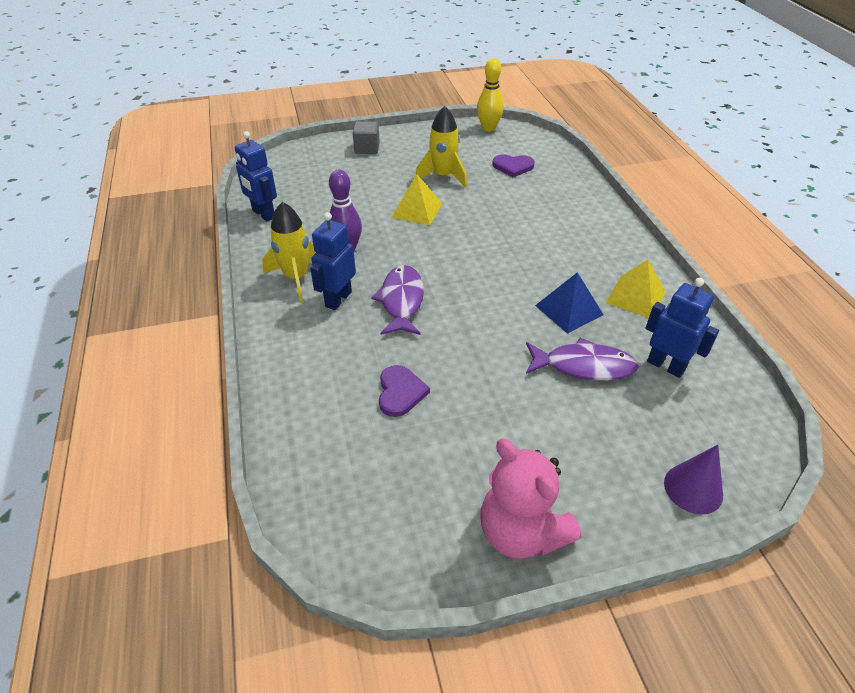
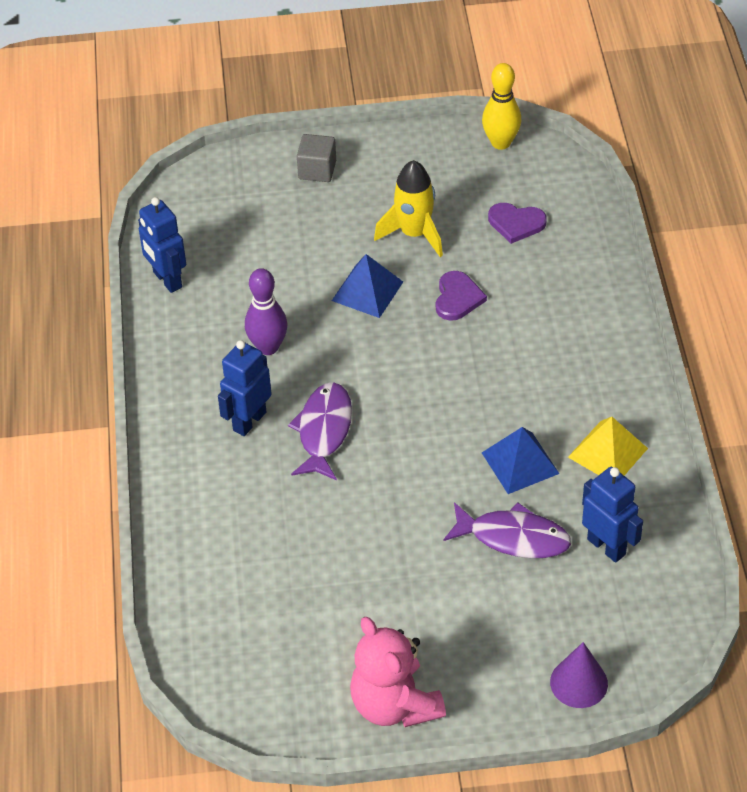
camera: 10 degrees right, 5 degrees up
yellow rocket [262,202,316,301] -> none
purple heart [379,365,430,417] -> purple heart moved to [436,271,487,321]
yellow pyramid [391,174,442,225] -> blue pyramid [332,254,403,318]

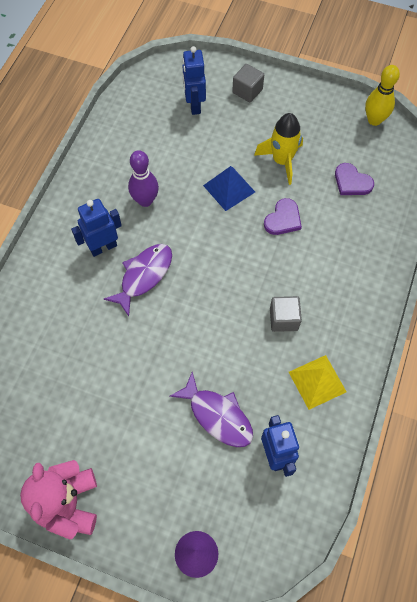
camera: 25 degrees right, 15 degrees up
blue robot [138,197,186,293] -> blue robot moved to [182,46,206,115]
blue pyramid [482,427,560,494] -> none
none -> grey cube [270,296,302,332]

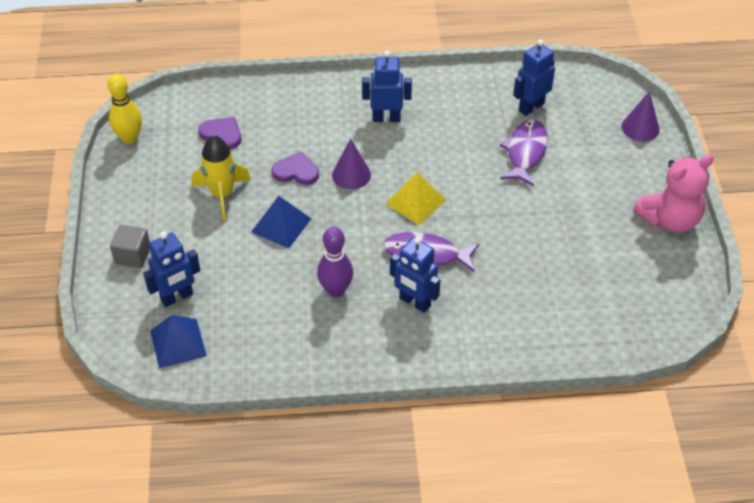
camera: 115 degrees left, 15 degrees down
grey cube [270,296,302,332] -> none
yellow pyramid [289,355,347,410] -> yellow pyramid moved to [386,172,446,225]
purple heart [335,163,374,195] -> purple heart turned 75 degrees counterclockwise [198,117,241,149]
none -> blue pyramid [150,315,207,368]
none -> purple cone [332,138,371,190]
none -> blue robot [362,50,412,122]

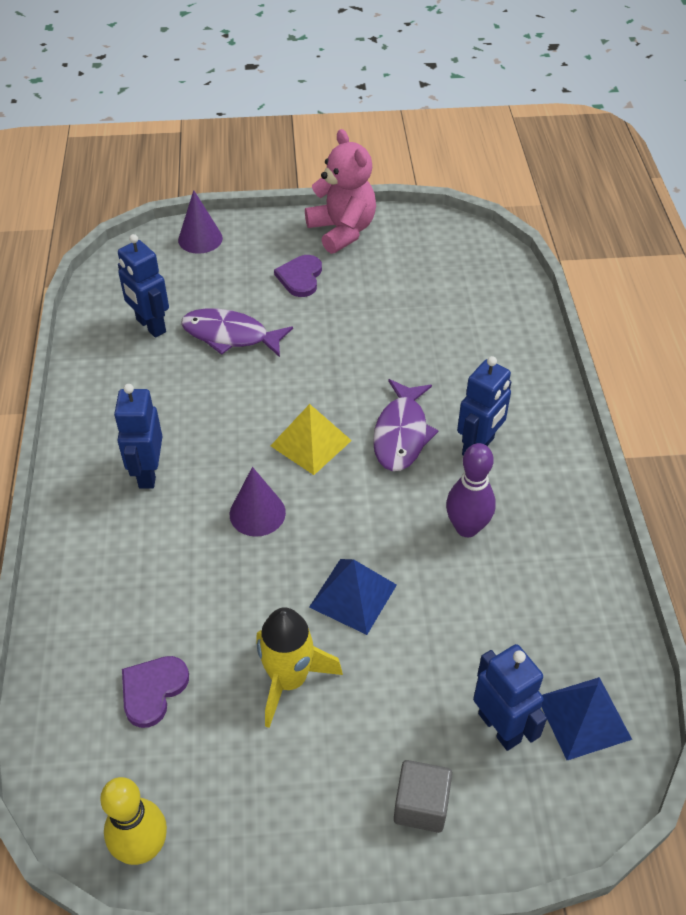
camera: 90 degrees left, 0 degrees up
purple heart [272,152,319,185] -> purple heart moved to [274,255,322,297]

